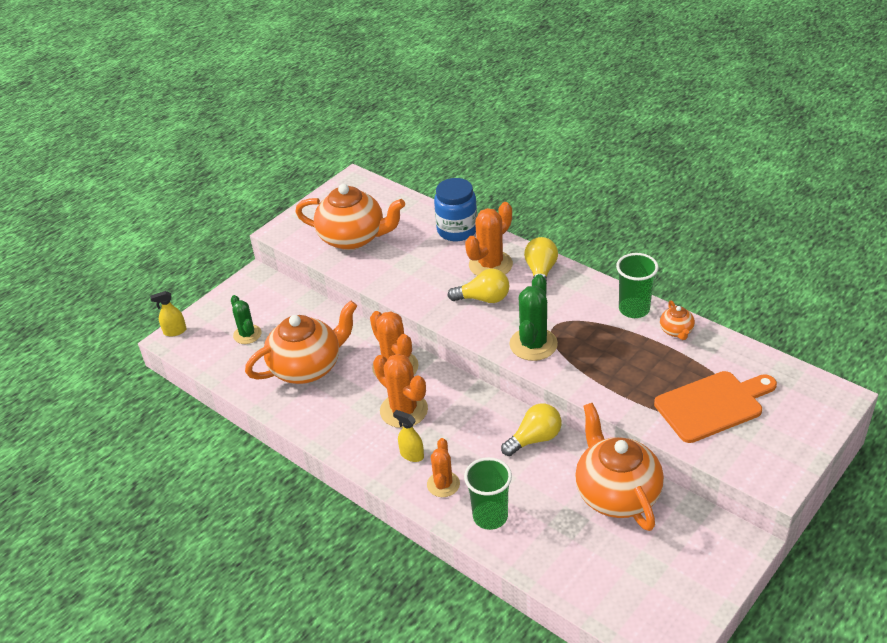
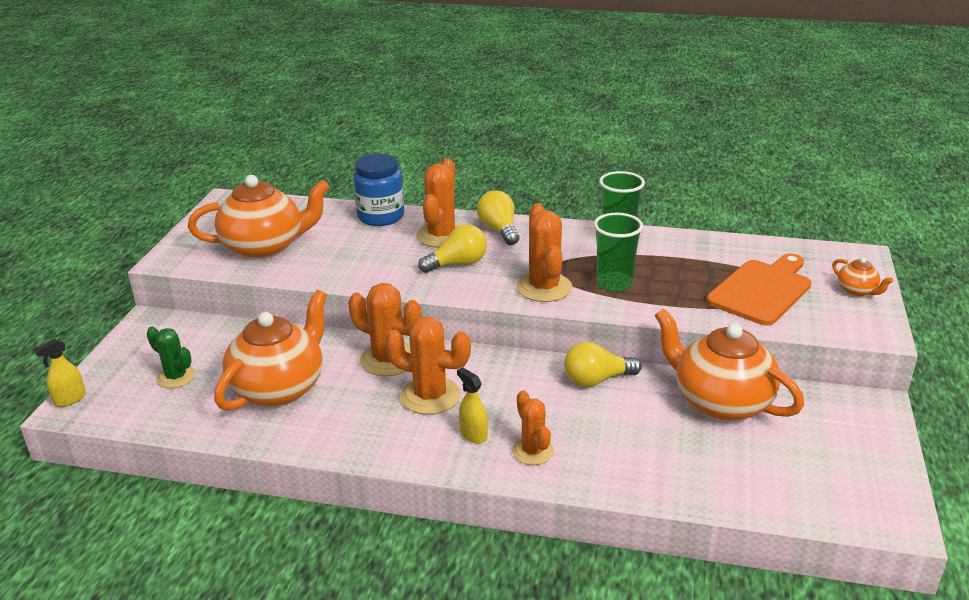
camera: 30 degrees left, 10 degrees down
yellow spray bottle [393,410,424,462] -> yellow spray bottle turned 45 degrees clockwise [457,367,488,444]
green cup [464,457,512,530] -> green cup moved to [594,213,643,292]
yellow light bulb [501,403,561,456] -> yellow light bulb turned 135 degrees counterclockwise [564,342,642,387]
green cactus [509,274,558,361] -> orange cactus [517,203,572,302]
orange teapot [660,300,695,340] -> orange teapot moved to [832,257,893,297]

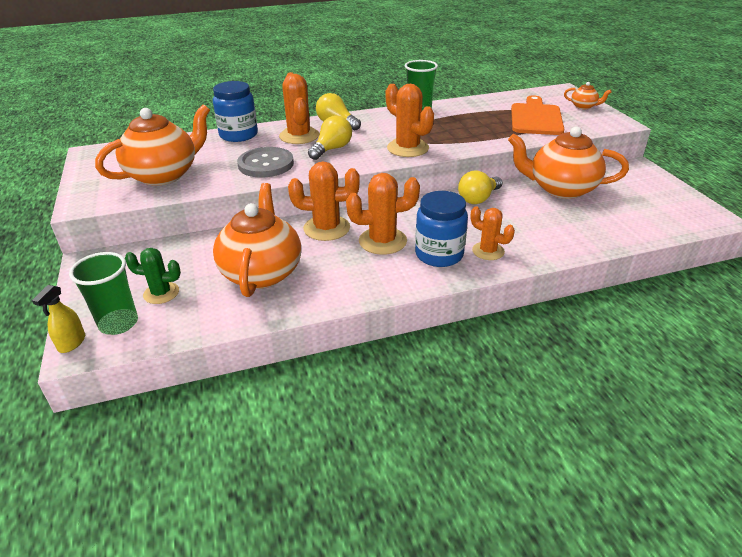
camera: 30 degrees left, 5 degrees up
yellow spray bottle [457,367,488,444] -> blue jar [415,191,468,267]
green cup [594,213,643,292] -> green cup moved to [69,252,138,335]
none -> grey button [237,147,294,177]

